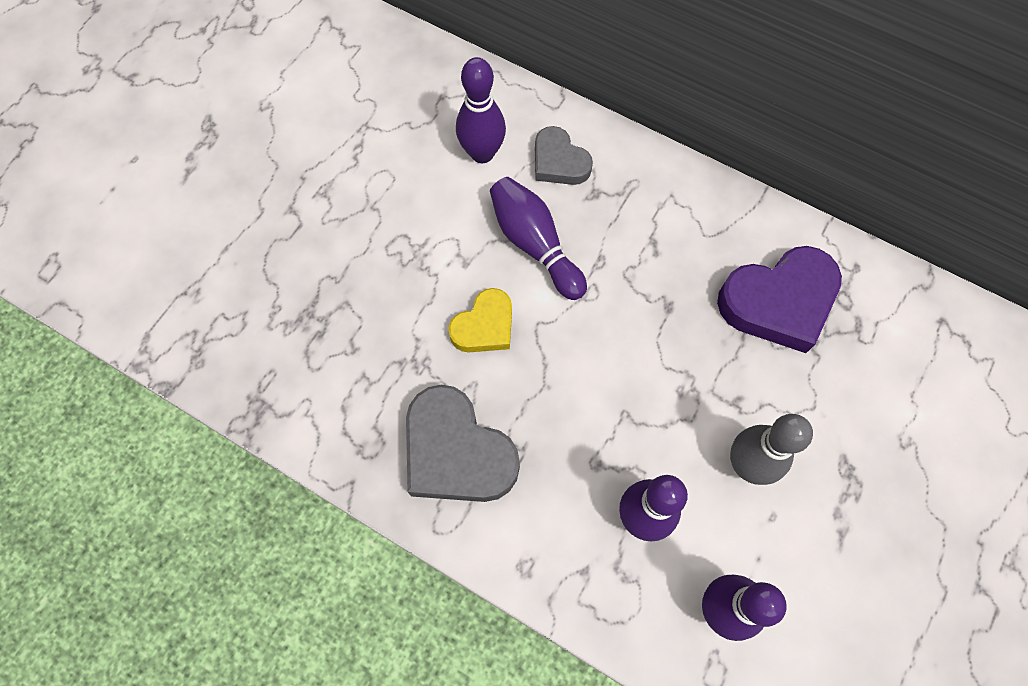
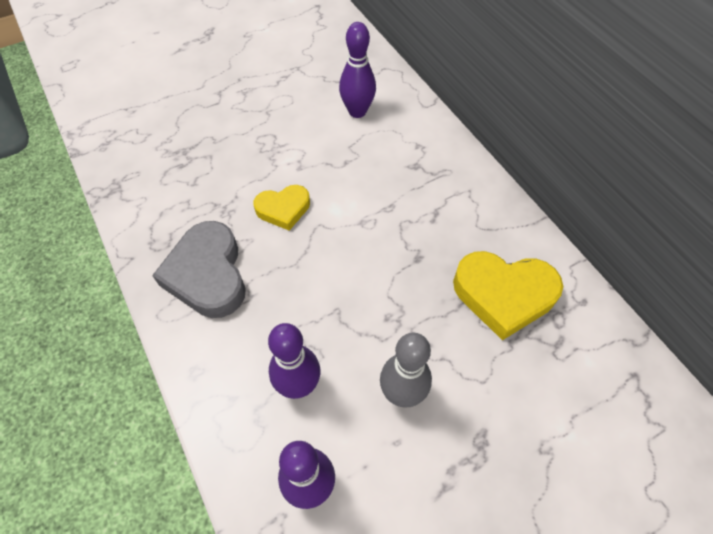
camera: 30 degrees right, 10 degrees down
purple bowling pin [490,177,587,300] -> none
grey heart [535,126,593,185] -> none
purple heart [717,246,842,353] -> yellow heart [453,251,563,340]

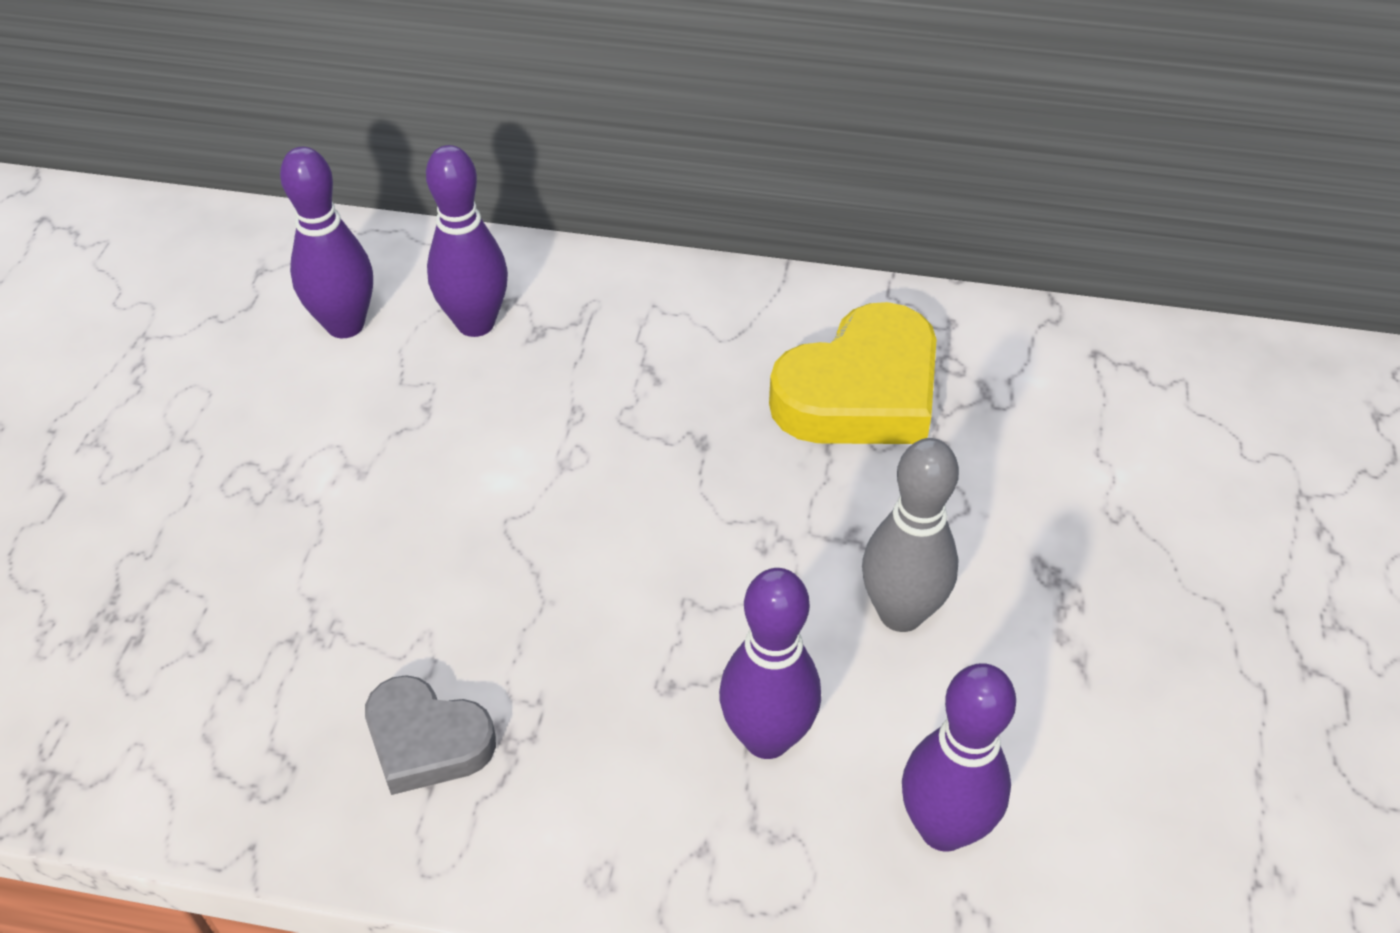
camera: 50 degrees left, 10 degrees down
grey heart [152,221,246,318] -> grey heart [365,675,496,795], size x0.60
yellow heart [254,185,310,231] -> none
none -> purple bowling pin [426,145,508,337]

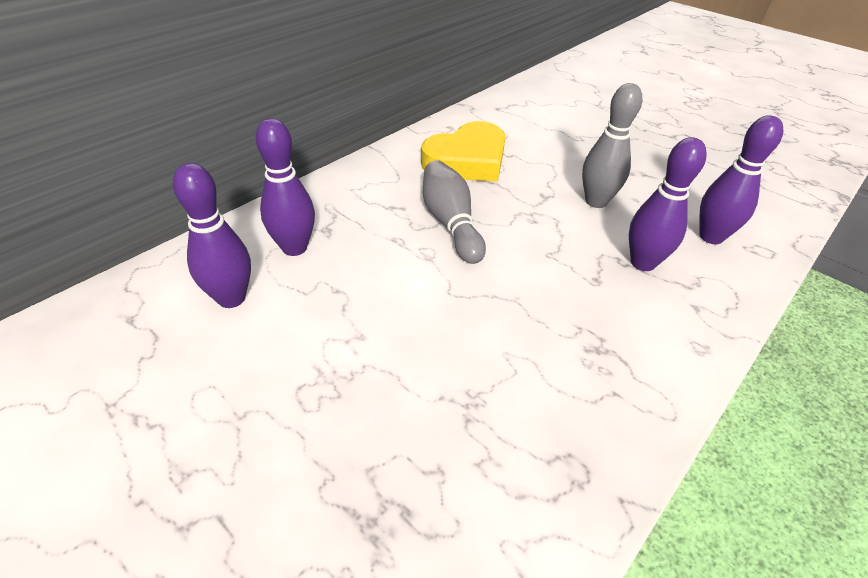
camera: 60 degrees left, 5 degrees down
grey heart [365,675,496,795] -> none
yellow heart [769,302,937,444] -> yellow heart turned 60 degrees clockwise [421,121,506,182]
none -> grey bowling pin [423,160,486,264]

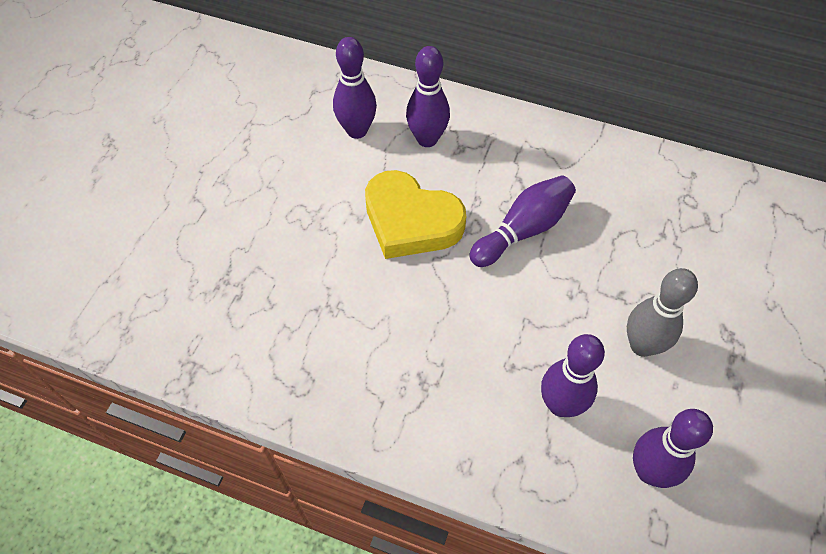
camera: 70 degrees right, 15 degrees up
yellow heart [421,121,506,182] -> yellow heart moved to [365,170,466,259]
grey bowling pin [423,160,486,264] -> purple bowling pin [470,175,576,267]

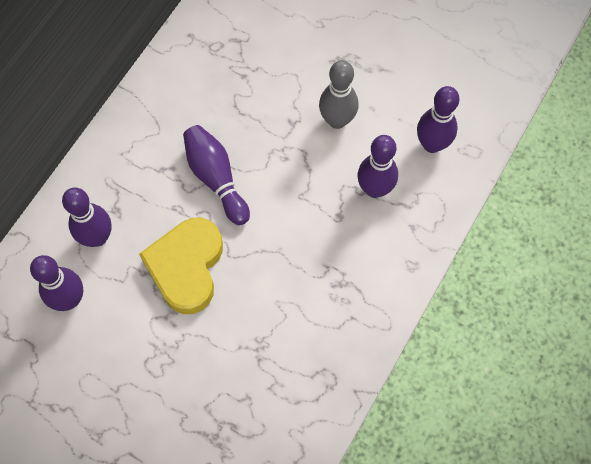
camera: 80 degrees left, 10 degrees up
yellow heart [365,170,466,259] -> yellow heart turned 150 degrees clockwise [139,218,223,314]

